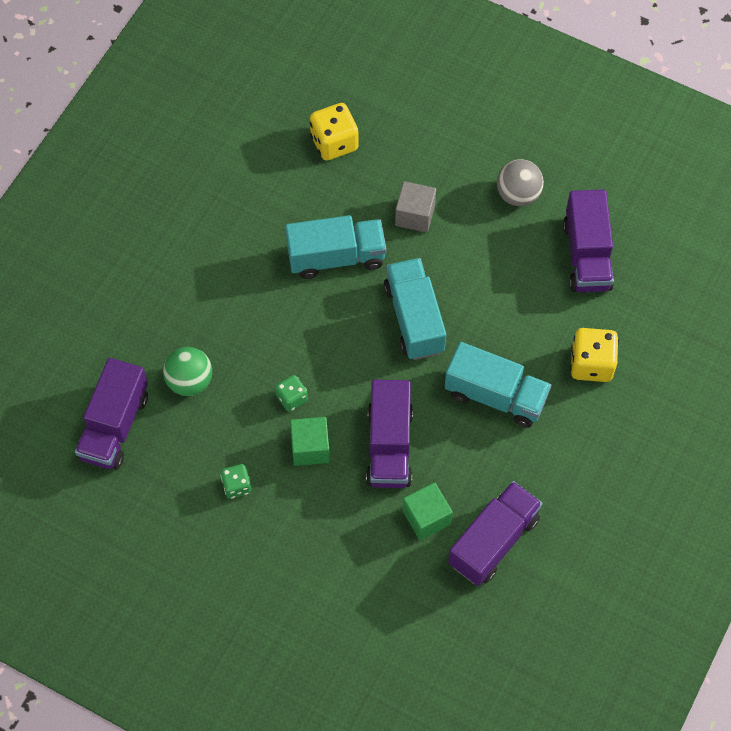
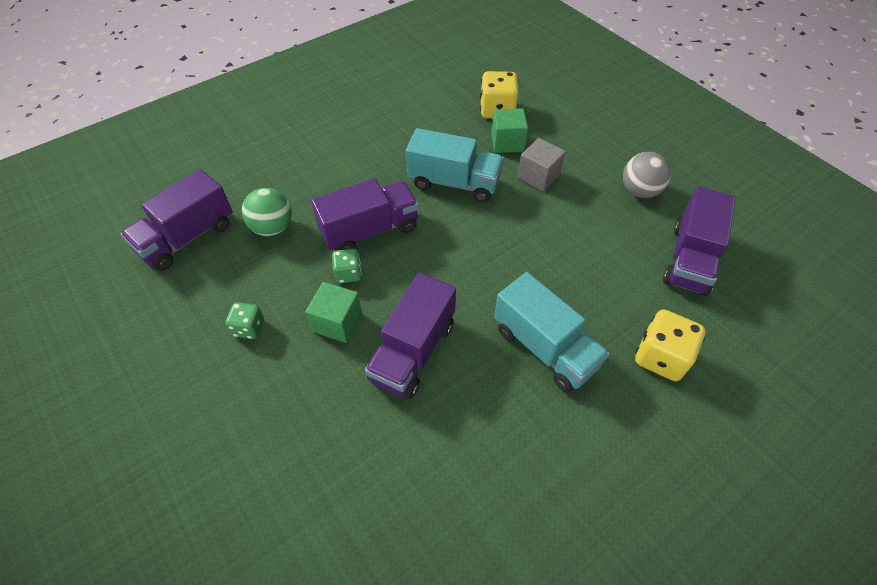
camera: 25 degrees right, 10 degrees down
turquoise truck [384,258,446,360] -> none
green cube [402,482,453,540] -> green cube moved to [491,108,528,153]
purple truck [448,481,542,586] -> purple truck moved to [311,179,419,250]

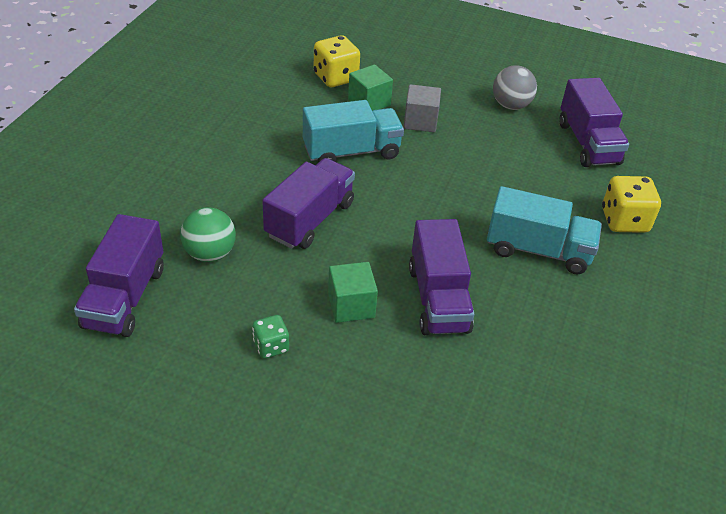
camera: 35 degrees left, 10 degrees down
green dice [332,249,362,283] -> none

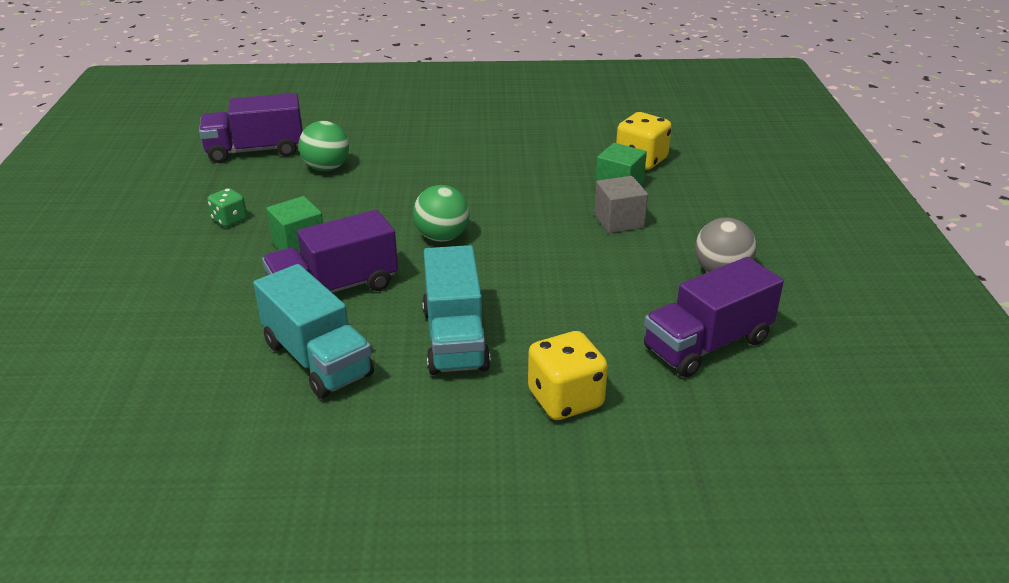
camera: 70 degrees right, 10 degrees down
purple truck [262,158,355,249] -> none
turquoise truck [303,100,404,163] -> turquoise truck moved to [253,264,374,398]
none -> green ball [413,185,470,242]

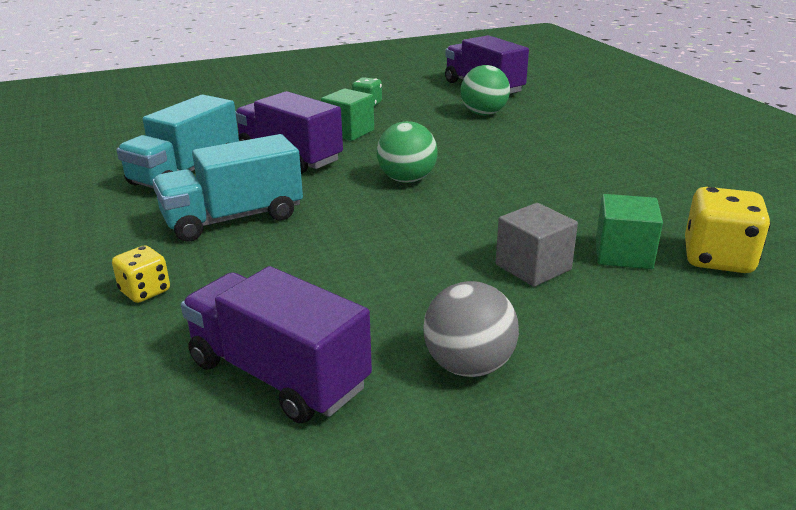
camera: 70 degrees right, 5 degrees down
yellow dice [528,331,608,420] -> yellow dice [112,245,170,303], size x0.59

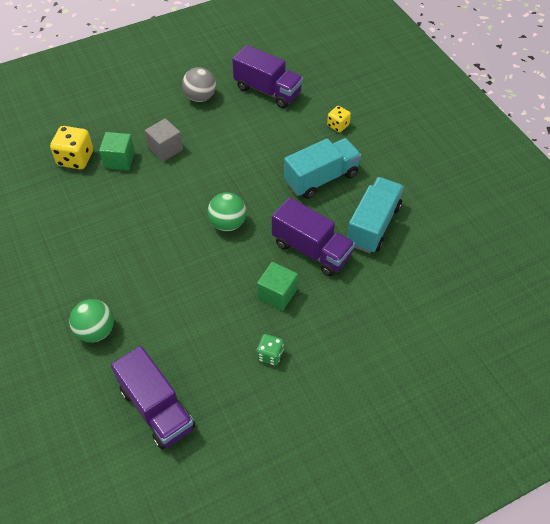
camera: 175 degrees right, 25 degrees up
green ball [460,65,510,115] -> green ball moved to [69,299,114,342]

